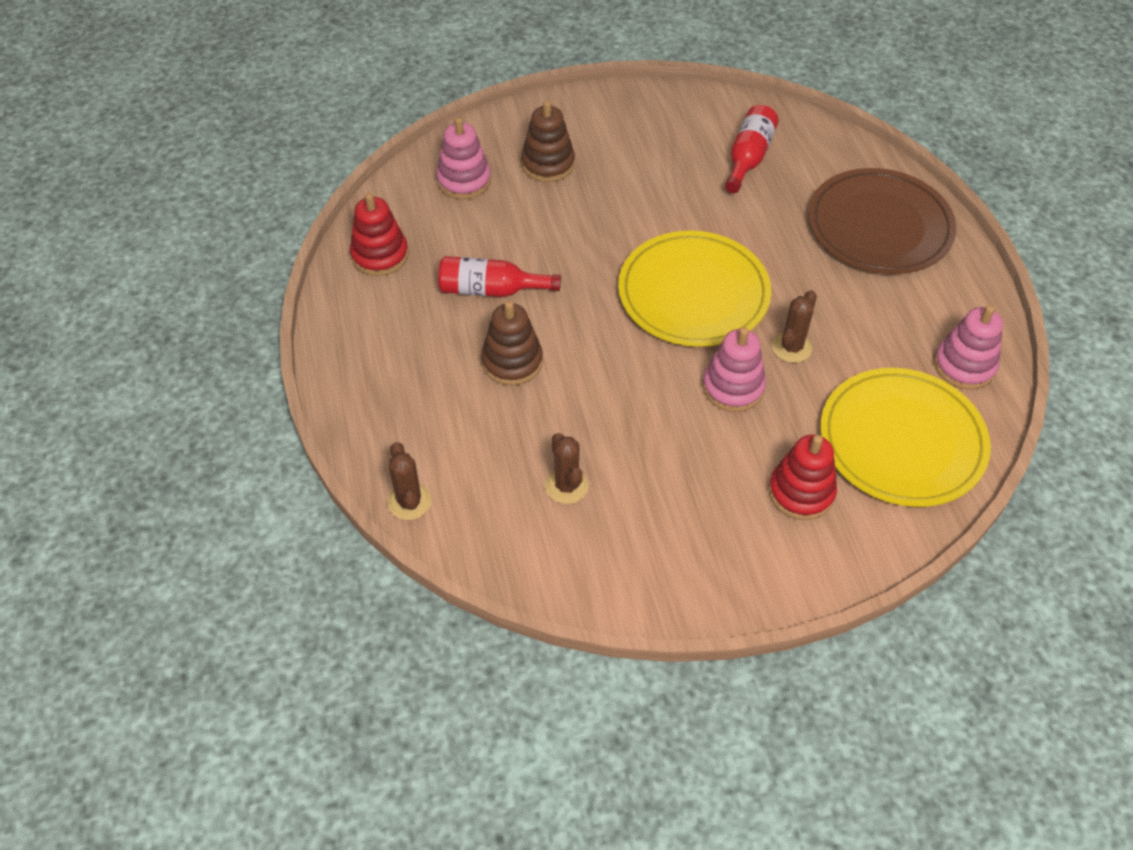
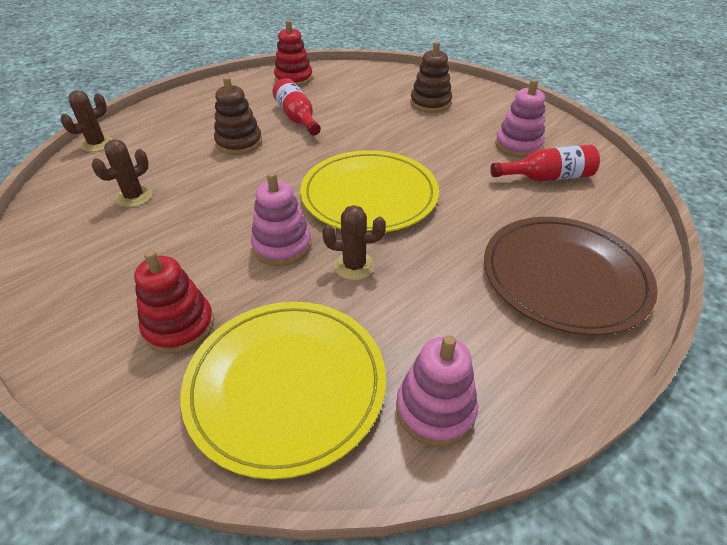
camera: 60 degrees right, 10 degrees down
pink stacking toy [436,117,491,199] -> pink stacking toy moved to [495,79,545,158]

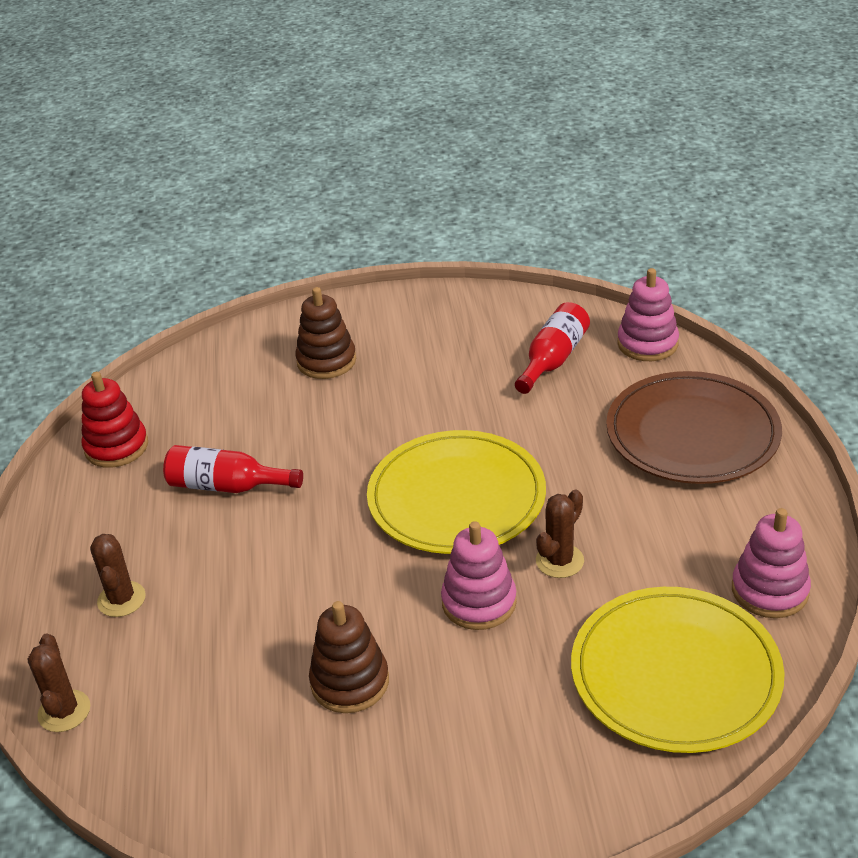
camera: 50 degrees left, 5 degrees down
brown cactus [92,139,152,207] -> brown cactus moved to [90,534,146,617]
red stacking toy [134,250,214,354] -> none
brown stacking toy [214,77,262,155] -> brown stacking toy moved to [309,601,389,713]
pink stacking toy [495,79,545,158] -> pink stacking toy moved to [618,268,679,361]

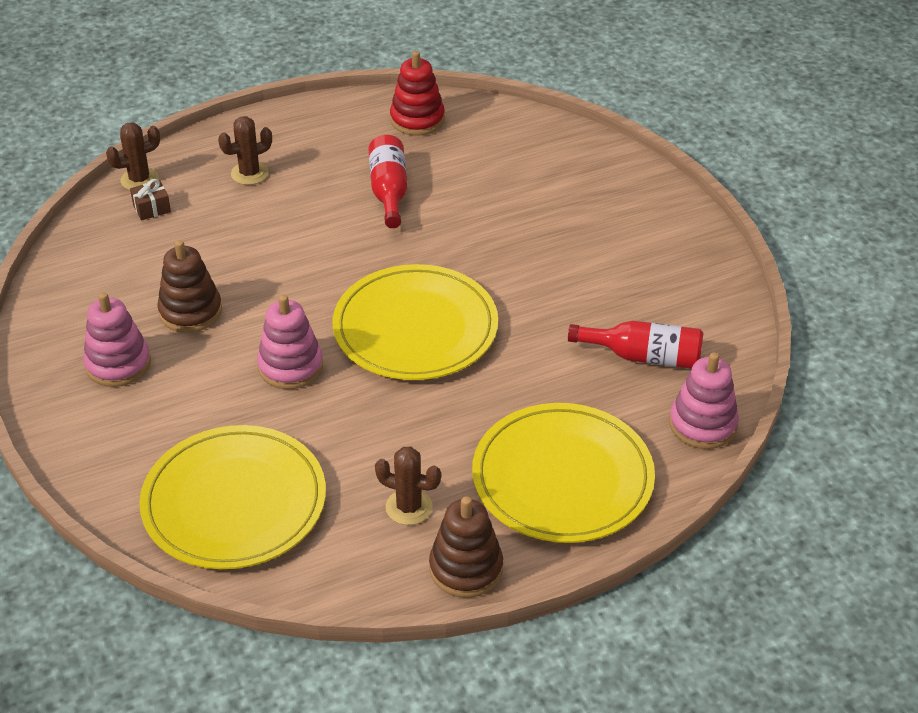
camera: 70 degrees right, 5 degrees up
brown stacking toy [296,287,356,379] -> brown stacking toy moved to [429,496,503,598]
brown cactus [536,489,584,578] -> brown cactus moved to [375,447,441,525]
brown plate [606,371,782,484] -> yellow plate [472,403,655,543]
pink stacking toy [732,508,811,618] -> pink stacking toy moved to [83,292,151,387]
none -> brown gift [130,179,171,220]

